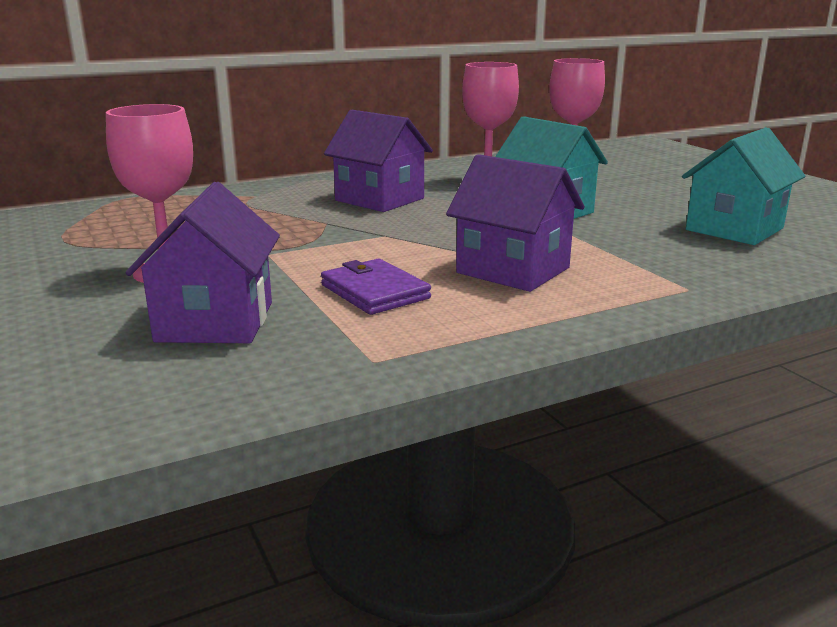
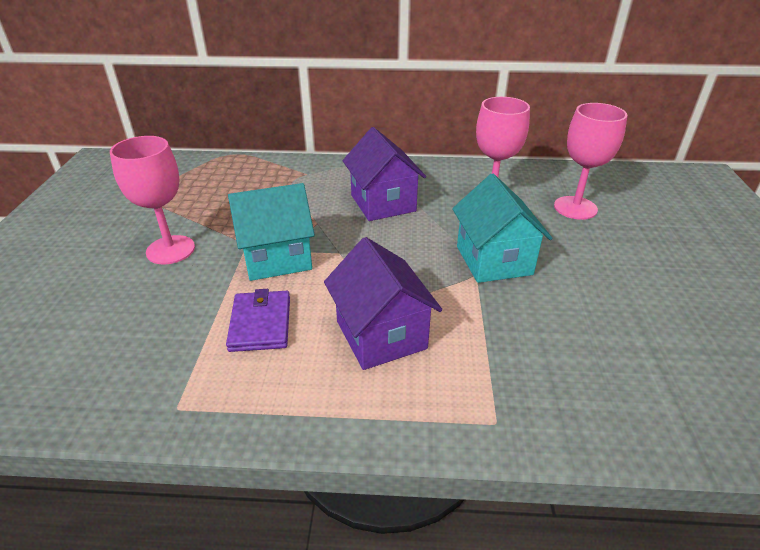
camera: 30 degrees right, 15 degrees up
purple house [126,182,280,343] -> none
turquoise house [682,127,806,245] -> turquoise house moved to [228,183,315,281]

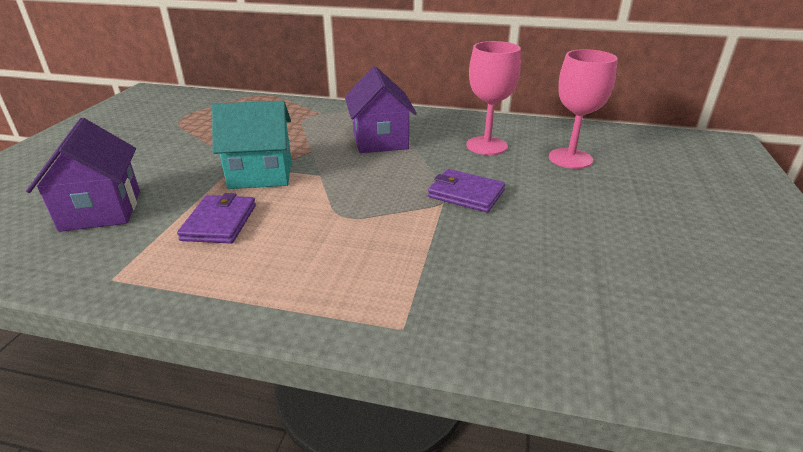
camera: 10 degrees right, 5 degrees down
pink goblet [110,136,195,265] -> none
purple house [324,237,442,370] -> purple house moved to [26,118,140,232]
turquoise house [452,174,553,283] -> purple wallet [428,169,505,213]

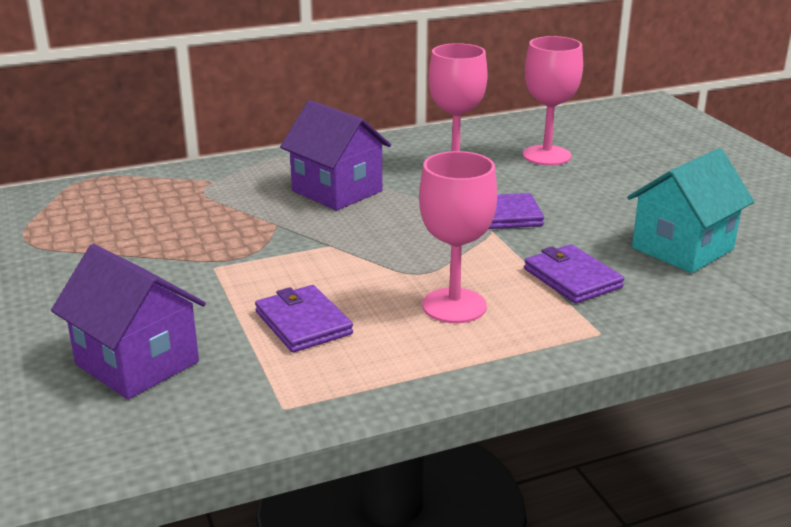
camera: 35 degrees left, 5 degrees down
turquoise house [212,101,291,189] -> turquoise house moved to [627,148,754,273]
none -> pink goblet [419,151,497,323]
none -> purple wallet [524,244,624,304]

